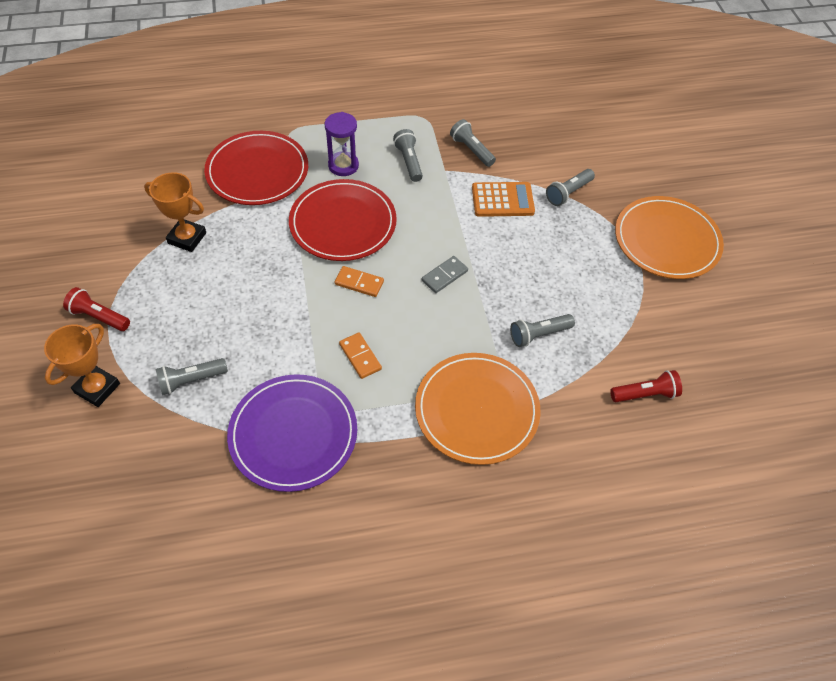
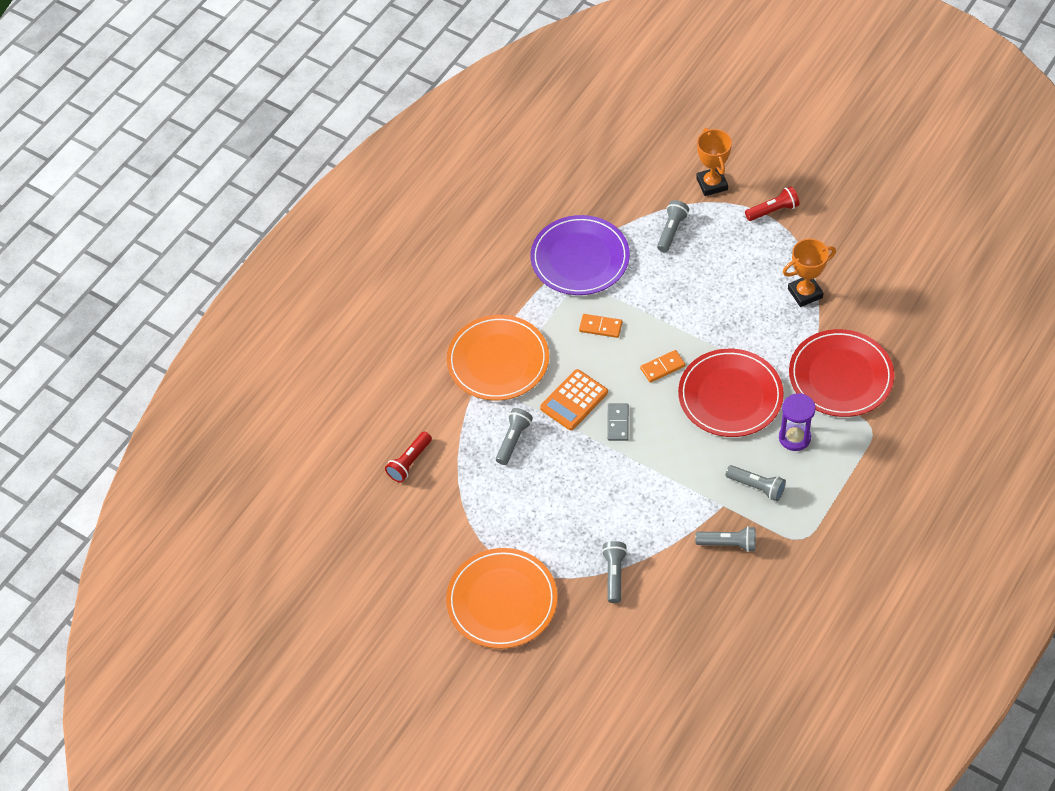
camera: 140 degrees right, 0 degrees up
orange calculator [472,182,535,217] -> orange calculator moved to [540,369,608,430]

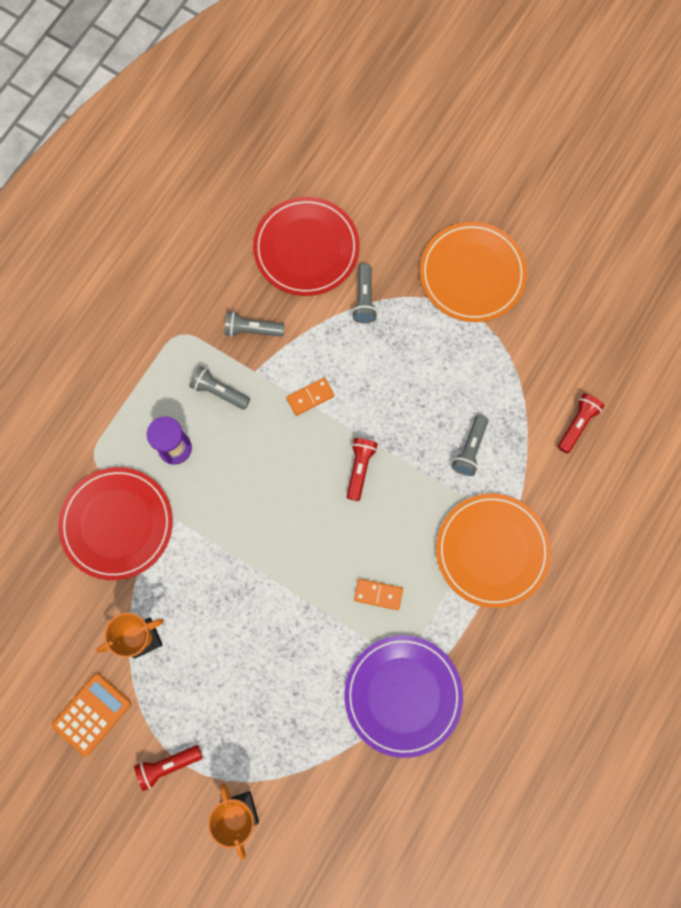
camera: 175 degrees right, 20 degrees up
orange calculator [540,369,608,430] -> orange calculator moved to [52,673,131,756]
grey domino [607,403,629,441] -> red flashlight [347,438,378,501]
orange domino [640,350,685,383] -> orange domino moved to [286,378,334,416]
grey flashlight [657,200,689,252] -> none
red plate [678,349,784,437] -> red plate moved to [253,197,360,296]

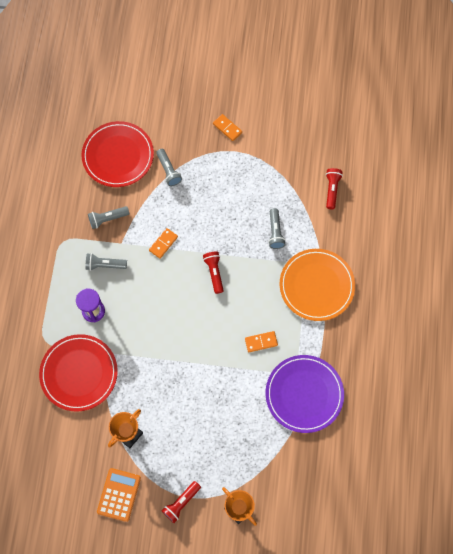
camera: 25 degrees left, 5 degrees down
orange plate [420,222,527,322] -> orange domino [213,114,242,141]

